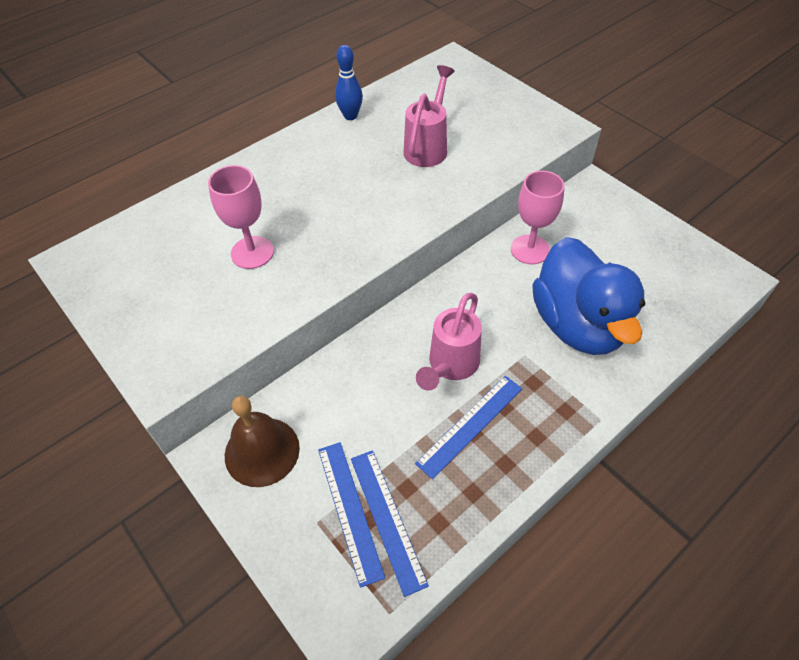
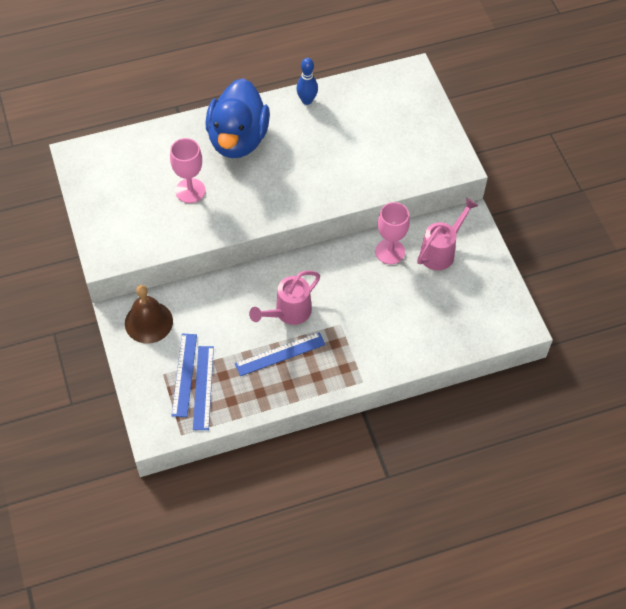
camera: 20 degrees right, 5 degrees up
pink watering can [403,65,455,167] -> pink watering can moved to [417,198,478,270]
blue duck [532,237,645,355] -> blue duck moved to [205,78,270,158]

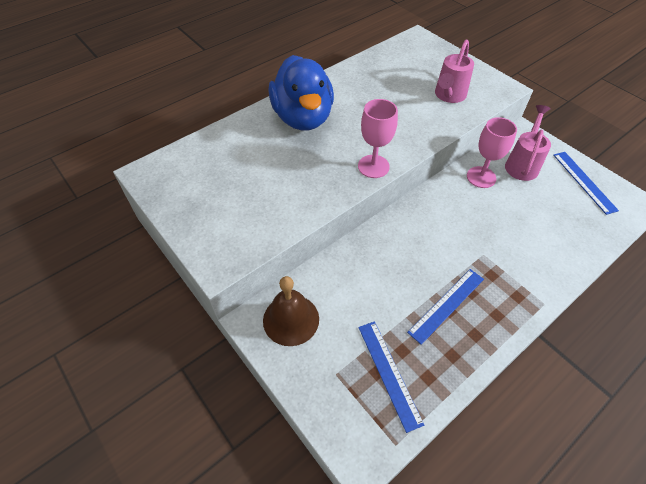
camera: 20 degrees left, 5 degrees down
pink goblet [170,138,205,203] -> pink goblet moved to [358,99,398,178]
blue ruler [172,334,197,417] -> blue ruler moved to [553,152,619,215]
pink watering can [249,271,320,325] -> pink watering can moved to [435,39,474,103]
blue bowling pin [296,58,318,105] -> none

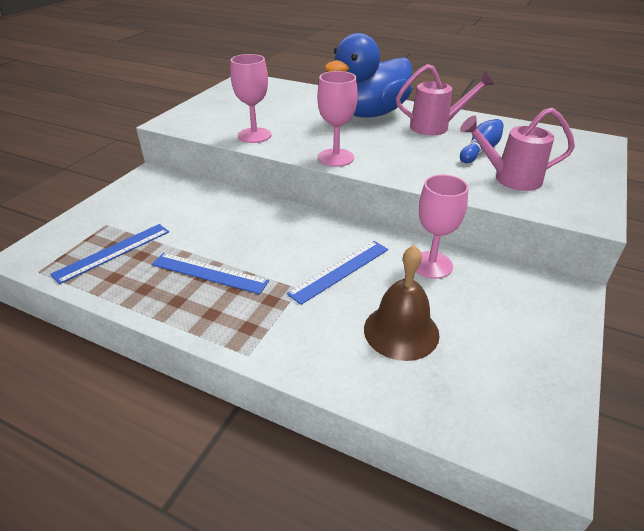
camera: 65 degrees right, 15 degrees down
brown bell [263,276,319,346] -> brown bell moved to [364,245,439,361]
pink watering can [505,105,551,181] -> pink watering can moved to [396,64,494,135]
blue ruler [553,152,619,215] -> blue ruler moved to [287,241,388,305]
none -> pink goblet [230,54,271,143]
none -> blue bowling pin [460,119,504,163]

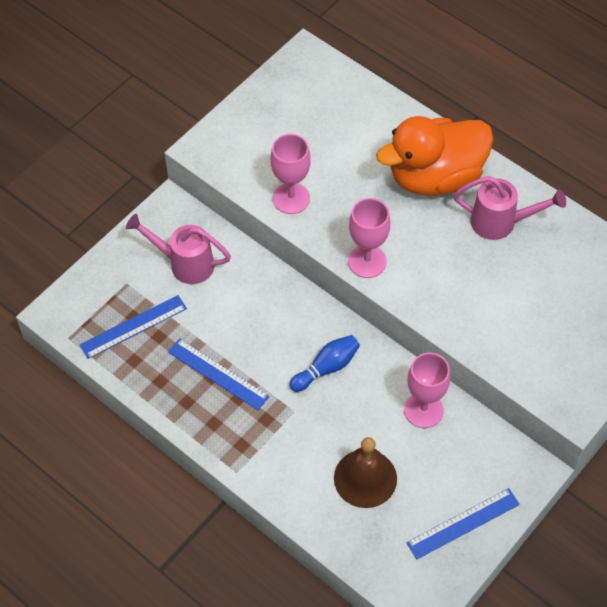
camera: 15 degrees right, 20 degrees up
blue ruler [287,241,388,305] -> blue ruler moved to [406,488,520,559]
blue duck [325,33,412,118] -> orange duck [376,116,493,196]
pink watering can [460,107,575,191] -> pink watering can moved to [126,214,231,284]
blue bowling pin [460,119,504,163] -> blue bowling pin moved to [289,335,360,392]

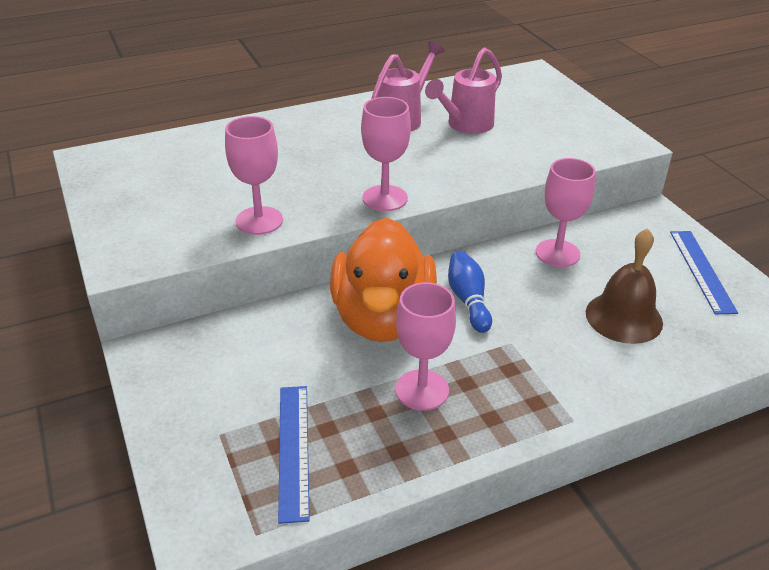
camera: 65 degrees left, 20 degrees down
pink watering can [126,214,231,284] -> pink watering can moved to [425,47,502,134]
blue ruler [168,339,270,410] -> pink goblet [395,282,456,411]
orange duck [376,116,493,196] -> orange duck moved to [330,217,437,342]

